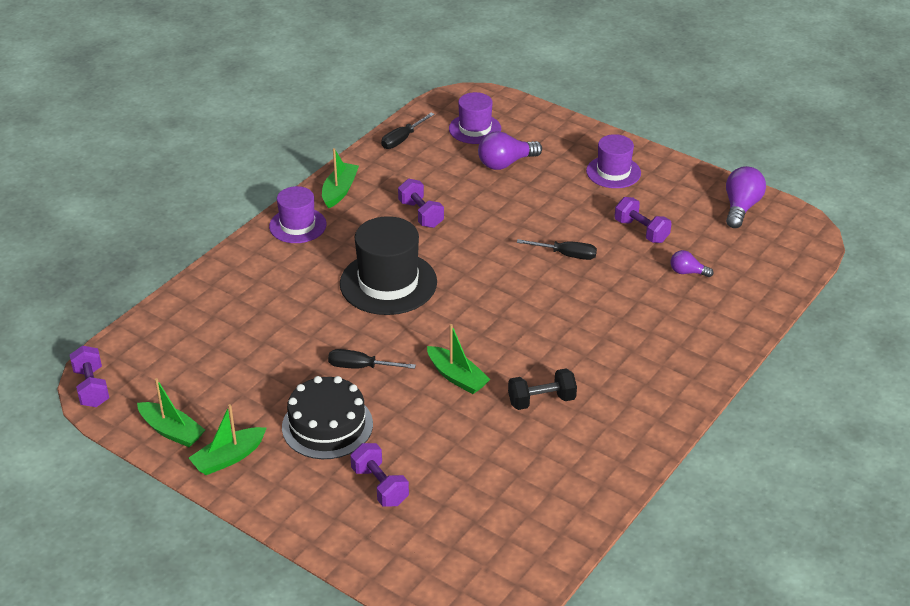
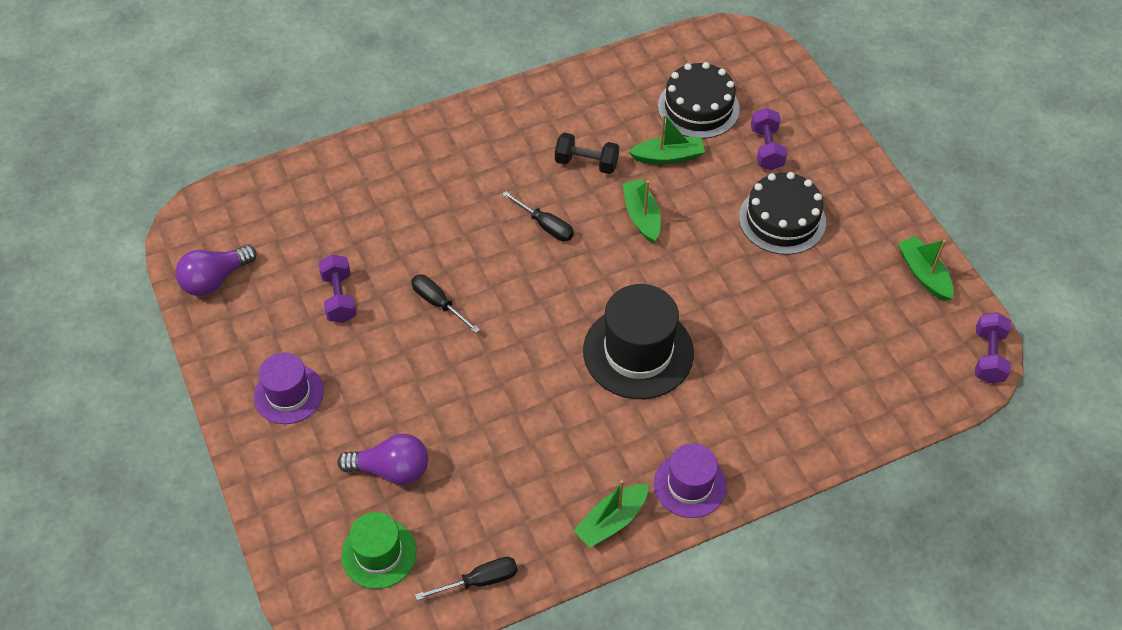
camera: 150 degrees left, 15 degrees up
green boat [189,404,267,475] -> green boat moved to [628,114,705,164]
black screwdriver [328,349,416,369] -> black screwdriver moved to [502,191,574,242]
purple dumbbell [398,179,444,228] -> none
purple hat [449,92,501,144] -> green hat [341,512,417,589]
purple light bulb [671,250,713,277] -> none
none -> black cake [658,62,740,139]

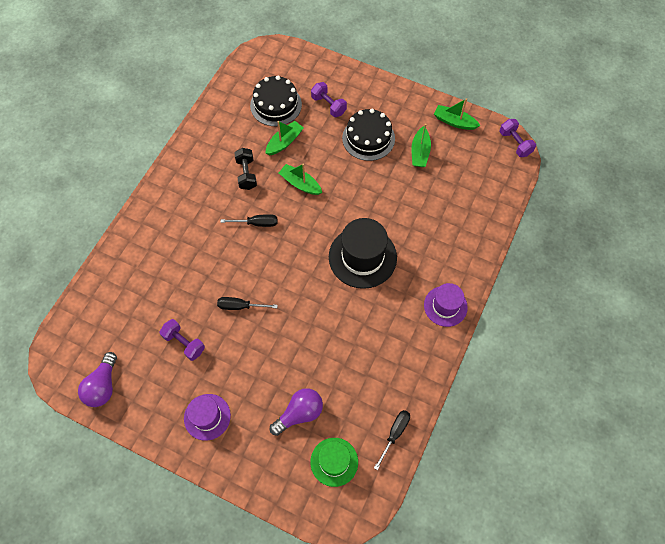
camera: 40 degrees left, 10 degrees up
black dumbbell [555,133,619,174] -> black dumbbell turned 75 degrees counterclockwise [234,148,257,190]
green boat [574,480,649,548] -> green boat moved to [411,124,431,167]

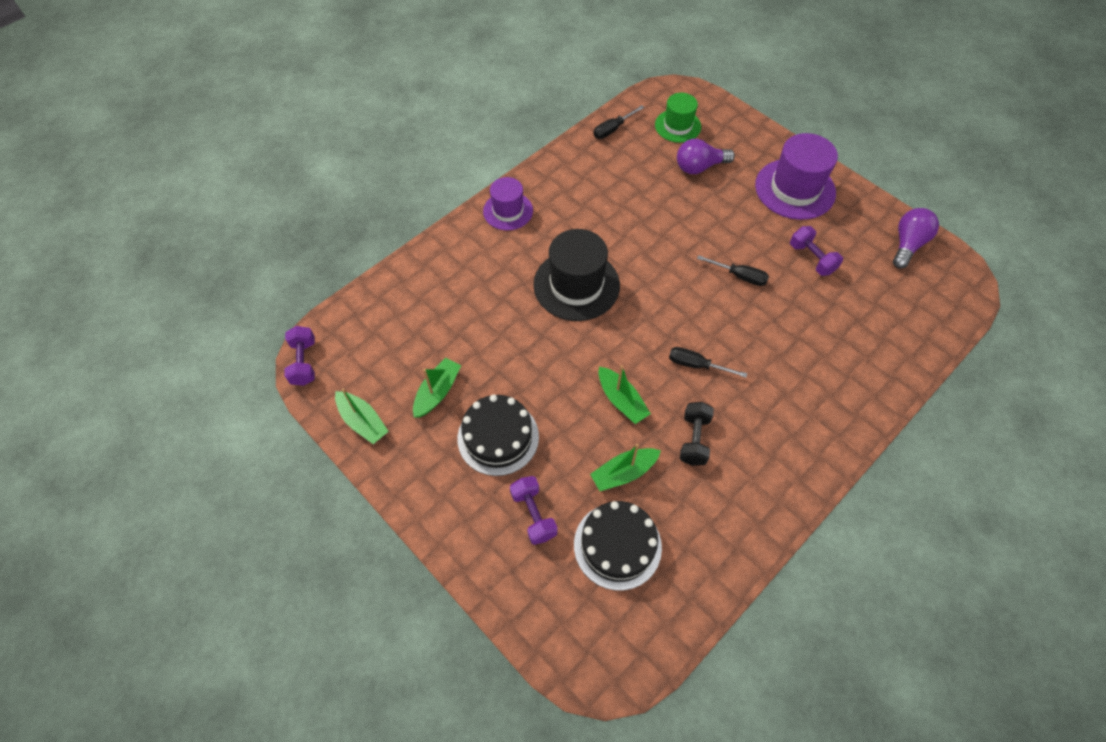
camera: 160 degrees left, 5 degrees down
purple hat [184,394,231,441] -> purple hat [755,133,838,220], size x1.62

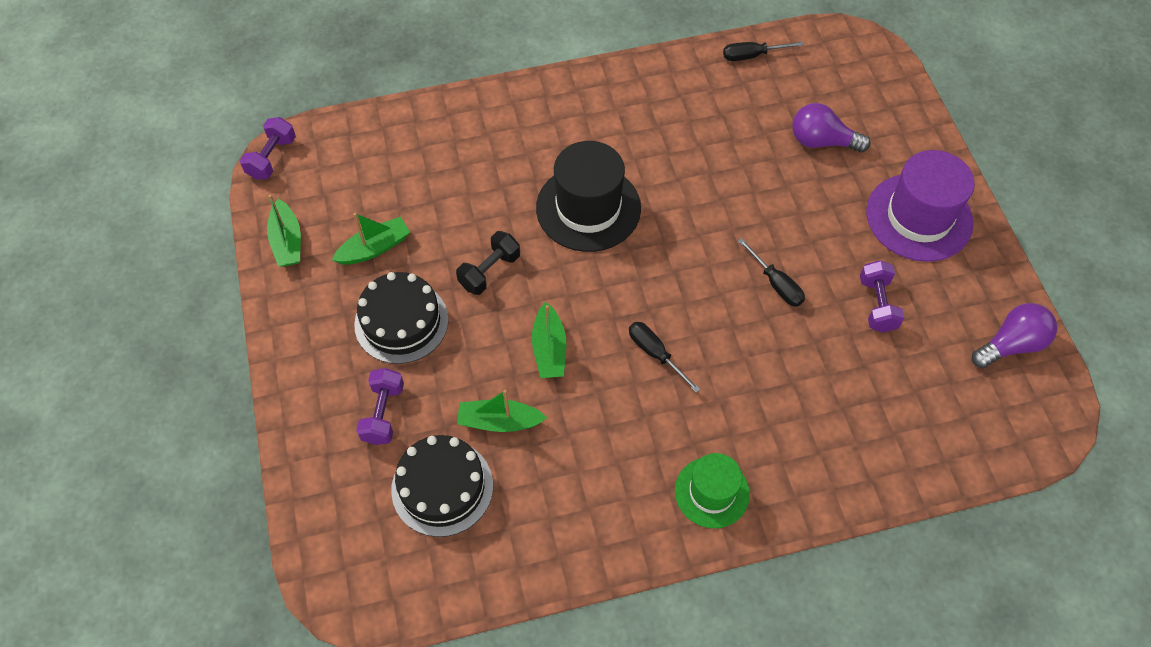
camera: 30 degrees right, 0 degrees up
purple hat [483,177,533,230] -> none
green hat [655,93,701,143] -> green hat moved to [675,453,750,528]
black dumbbell [680,402,714,466] -> black dumbbell moved to [456,231,520,295]

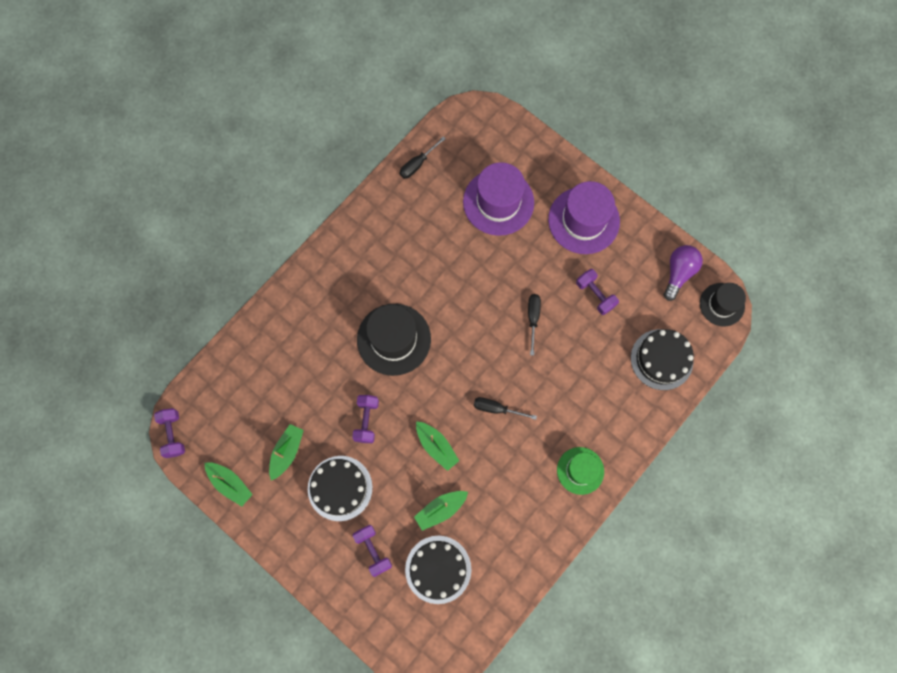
camera: 35 degrees left, 15 degrees up
black dumbbell [456,231,520,295] -> purple dumbbell [352,395,379,443]
black screwdriver [738,238,805,307] -> black screwdriver turned 105 degrees counterclockwise [528,294,541,356]
purple light bulb [792,103,871,152] -> purple hat [463,162,534,236]
none -> black cake [631,329,694,390]
none -> black hat [700,283,746,326]

